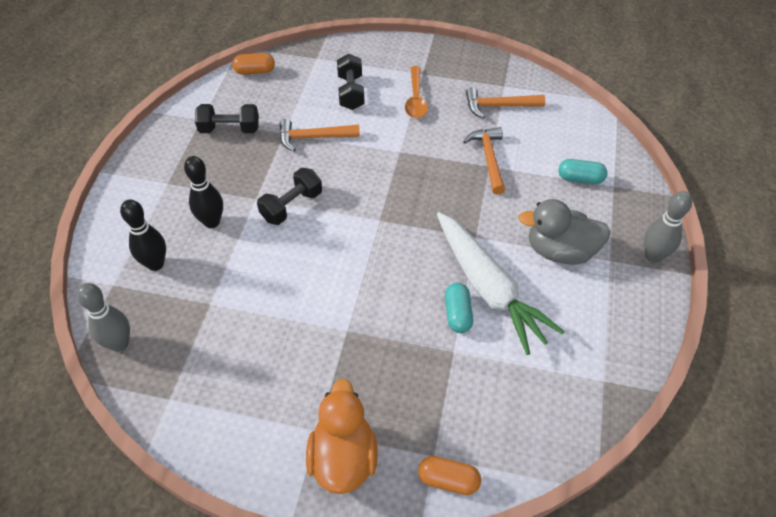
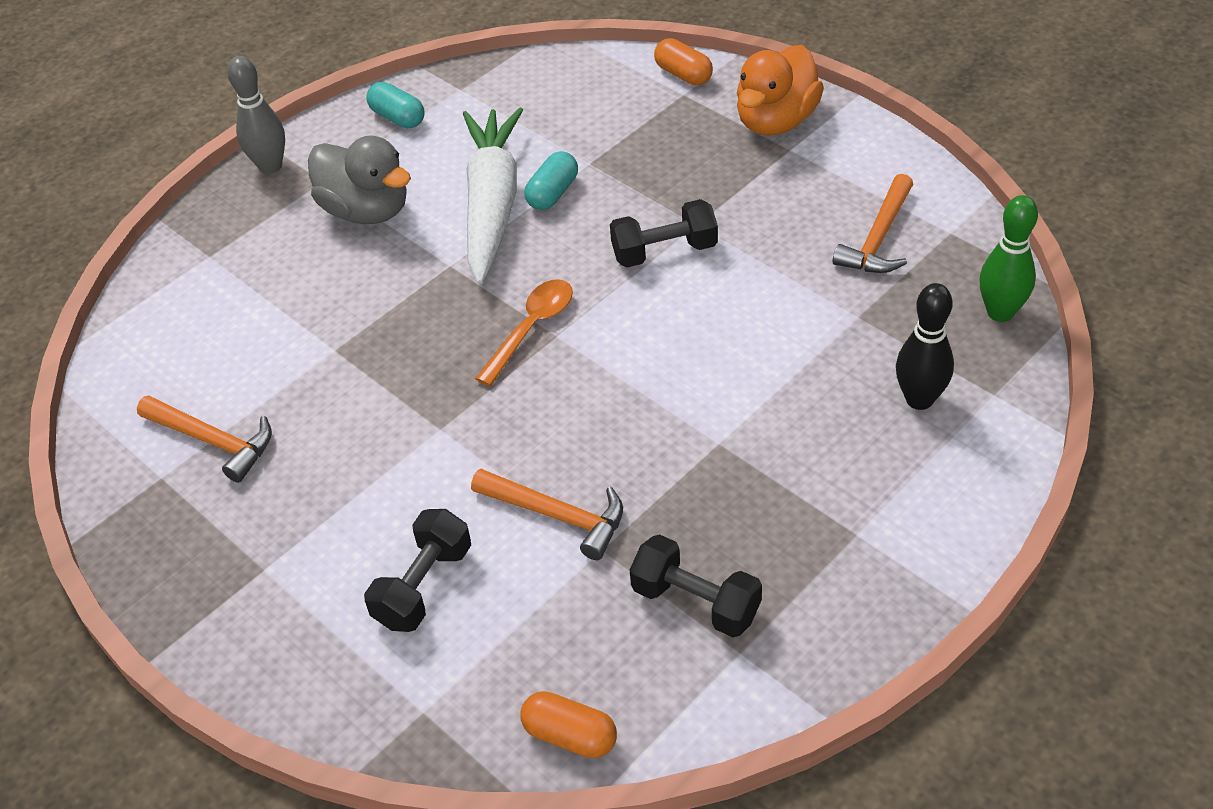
camera: 145 degrees left, 5 degrees down
grey bowling pin [77,283,130,352] -> green bowling pin [979,195,1038,322]
black bowling pin [184,156,223,228] -> none
black dumbbell [257,168,322,225] -> black dumbbell moved to [610,199,718,267]
orange spoon [405,66,428,118] -> orange spoon moved to [475,279,573,386]
orange hammer [463,127,505,194] -> orange hammer moved to [833,174,913,273]
turquoise capsule [558,159,607,184] -> turquoise capsule moved to [366,82,424,129]

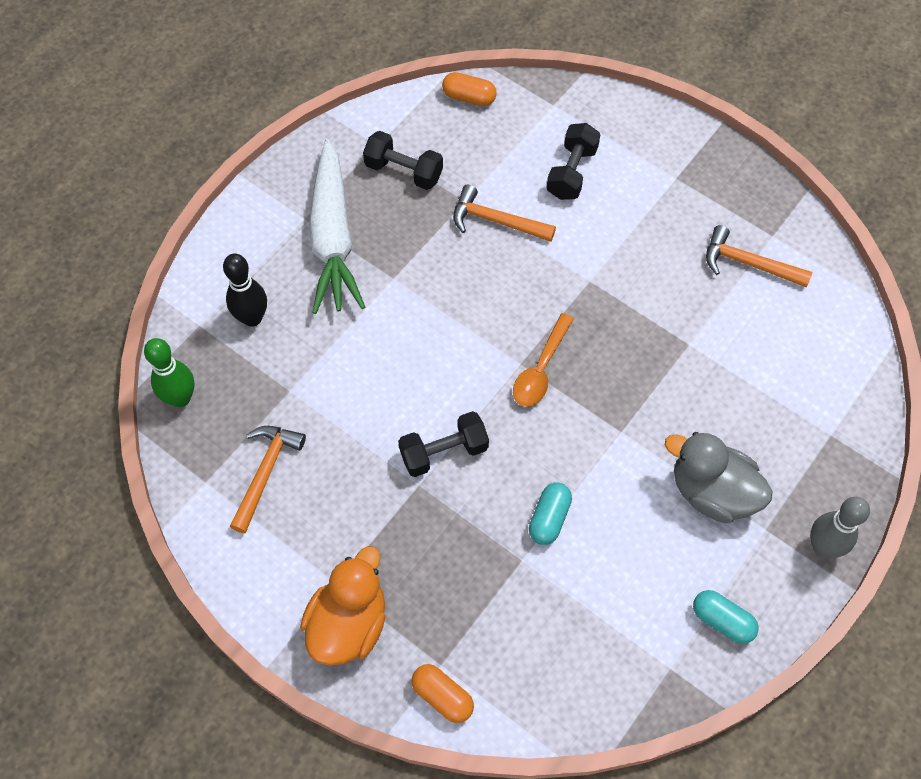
camera: 170 degrees right, 15 degrees up
white carrot [463,108,523,284] -> white carrot moved to [309,139,365,314]

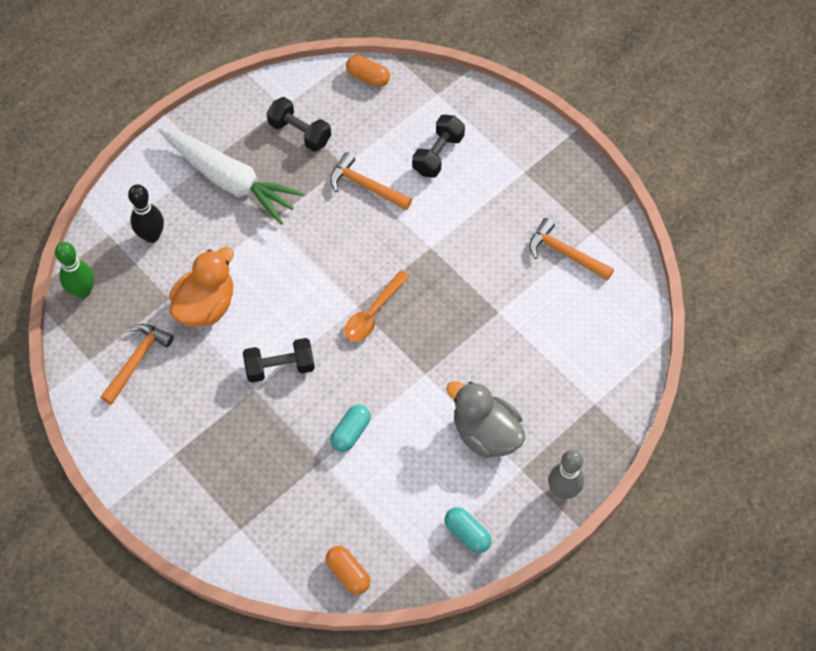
camera: 10 degrees right, 0 degrees up
orange duck [300,546,385,666] -> orange duck moved to [169,247,234,327]
white carrot [309,139,365,314] -> white carrot turned 60 degrees counterclockwise [158,128,305,224]
orange capsule [412,664,474,723] -> orange capsule moved to [326,546,370,594]

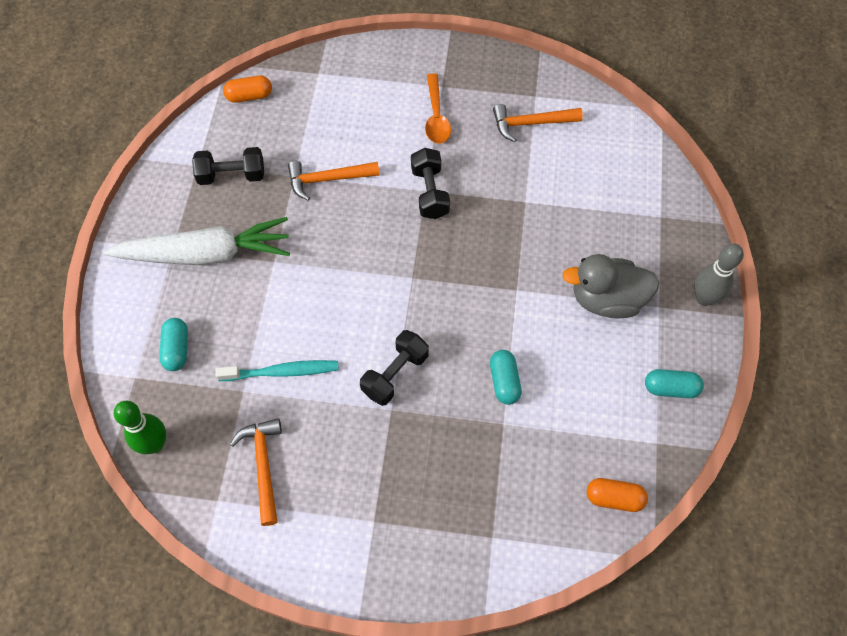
camera: 40 degrees left, 0 degrees up
black bowling pin [128,184,164,243] -> turquoise capsule [159,318,188,371]
orange duck [169,247,234,327] -> turquoise toothbrush [216,360,339,381]
orange spoon [344,271,409,342] -> orange spoon moved to [425,73,451,144]
black dumbbell [412,115,465,178] -> black dumbbell moved to [411,148,450,219]

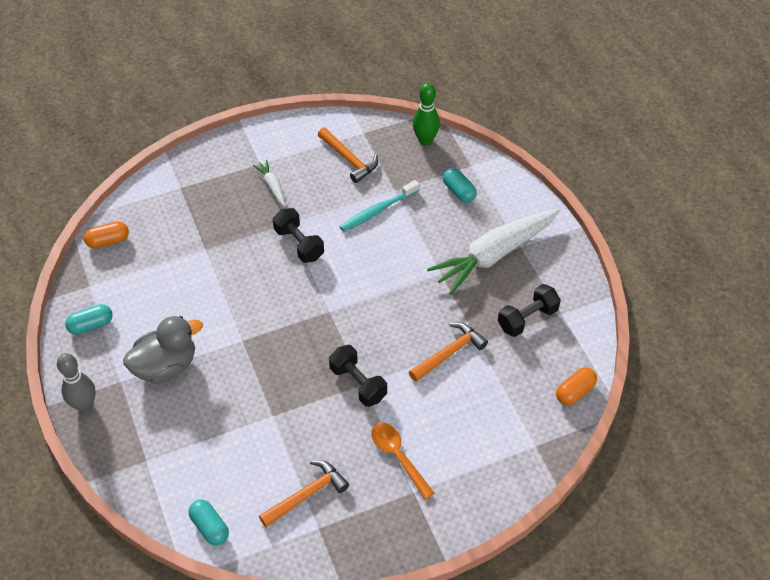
camera: 150 degrees right, 10 degrees down
black dumbbell [360,330,429,406] -> black dumbbell turned 45 degrees counterclockwise [273,208,324,263]
turquoise capsule [490,350,522,405] -> turquoise capsule moved to [189,499,229,545]
none -> white carrot [253,160,286,207]

